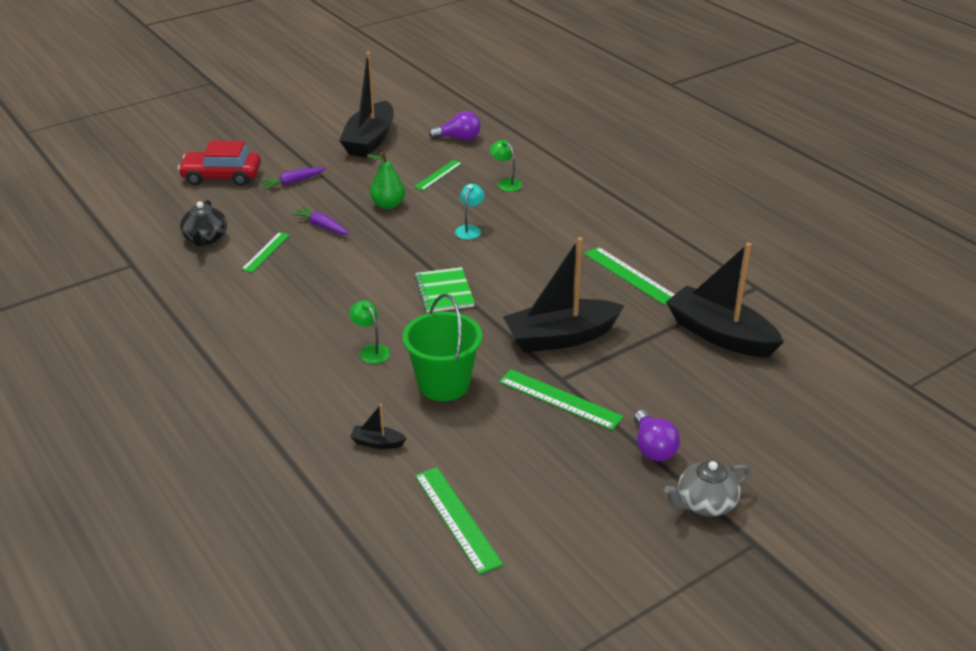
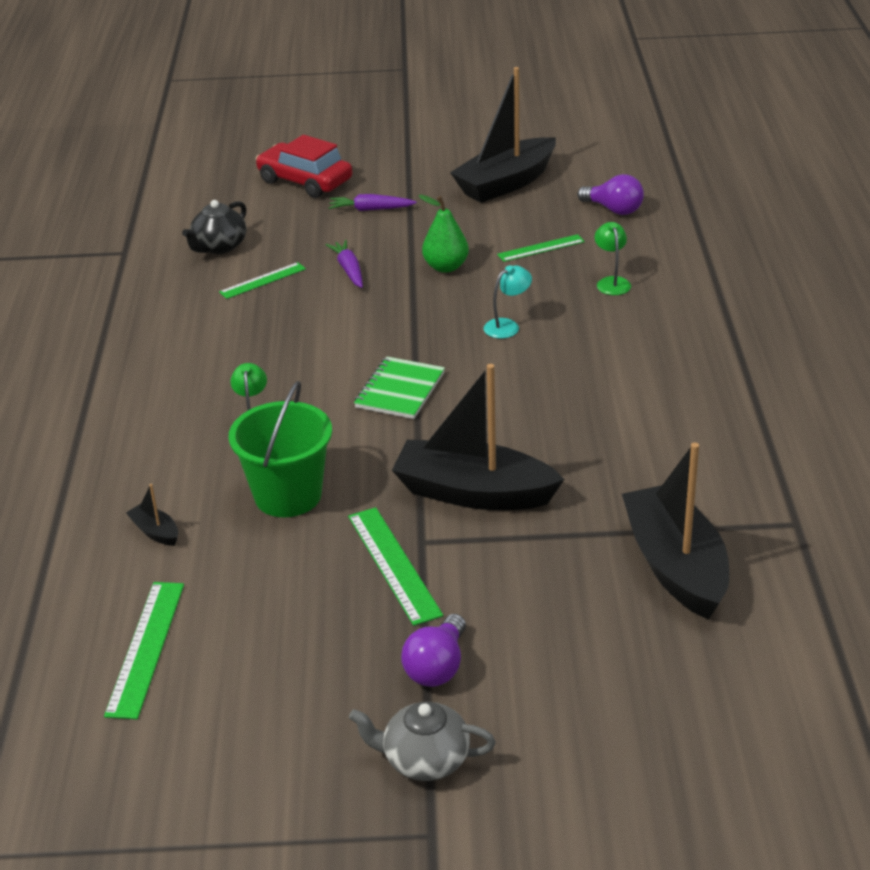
camera: 35 degrees right, 0 degrees up
green ruler [584,247,675,305] -> none

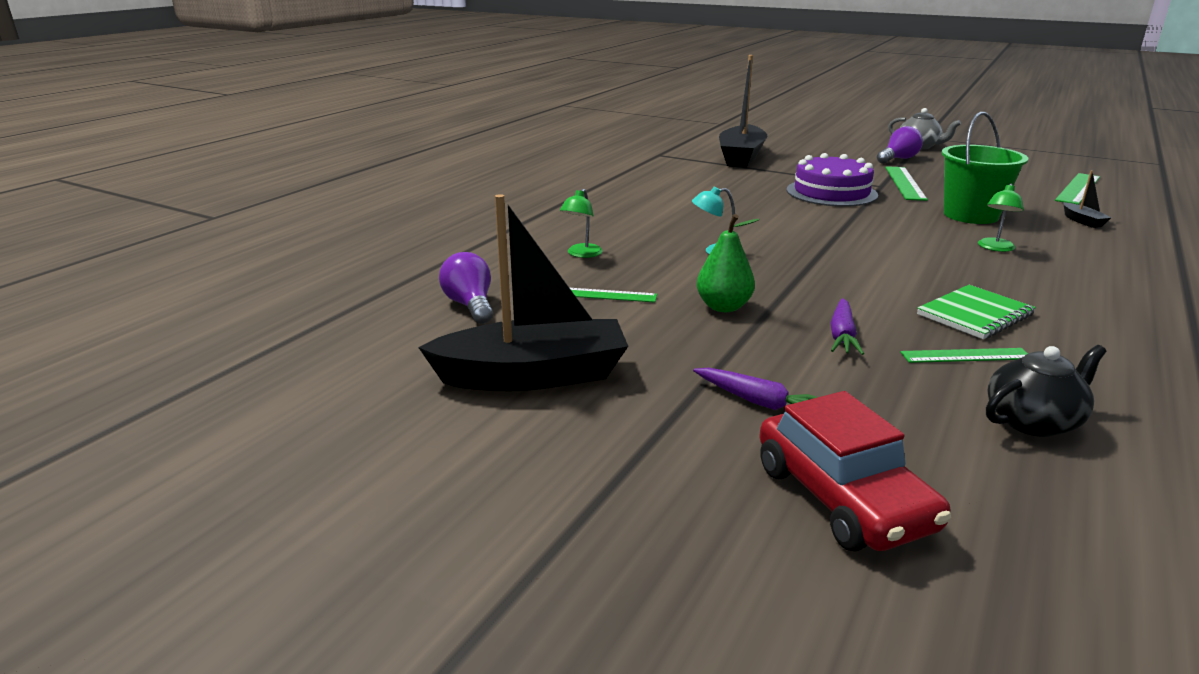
camera: 150 degrees left, 10 degrees down
green notebook [354,357,445,419] -> green notebook moved to [917,285,1036,339]
black boat [392,364,564,510] -> purple cake [787,153,878,207]

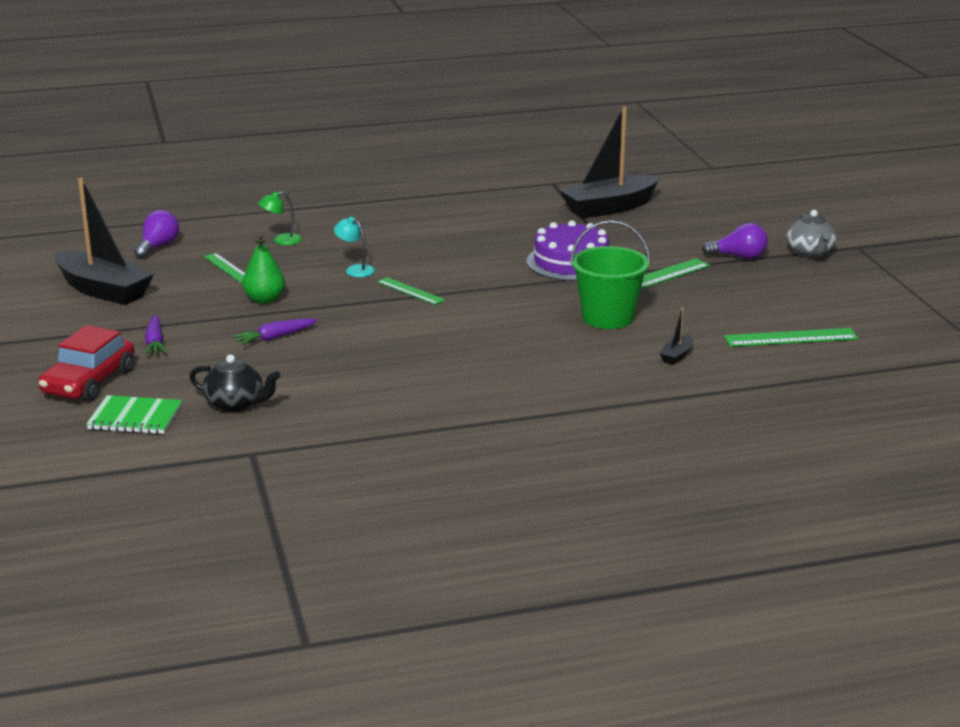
camera: 45 degrees right, 0 degrees up
green ruler [900,348,1028,363] -> green ruler moved to [377,277,445,305]
green notebook [917,285,1036,339] -> green notebook moved to [86,395,182,434]
green lamp [978,184,1024,252] -> none

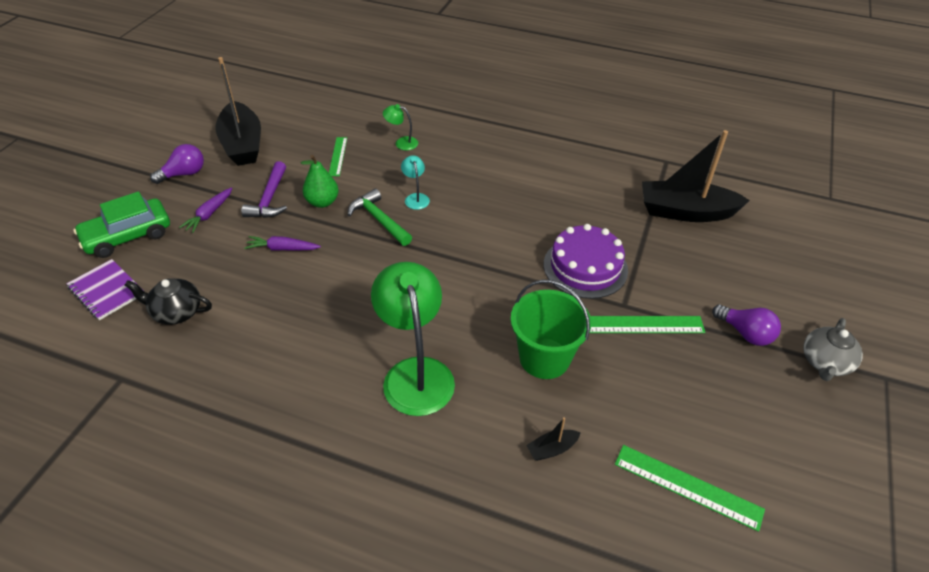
camera: 35 degrees right, 20 degrees up
red car [38,325,134,402] -> green car [73,191,170,258]
green notebook [86,395,182,434] -> purple notebook [67,259,144,320]
purple light bulb [134,210,179,259] -> purple light bulb moved to [150,144,204,184]
black teapot [189,354,280,412] -> black teapot turned 135 degrees clockwise [125,278,212,325]
green ruler [377,277,445,305] -> none
none -> purple hammer [241,161,287,218]
none -> green hammer [348,189,412,246]
none -> green lamp [371,262,455,416]

